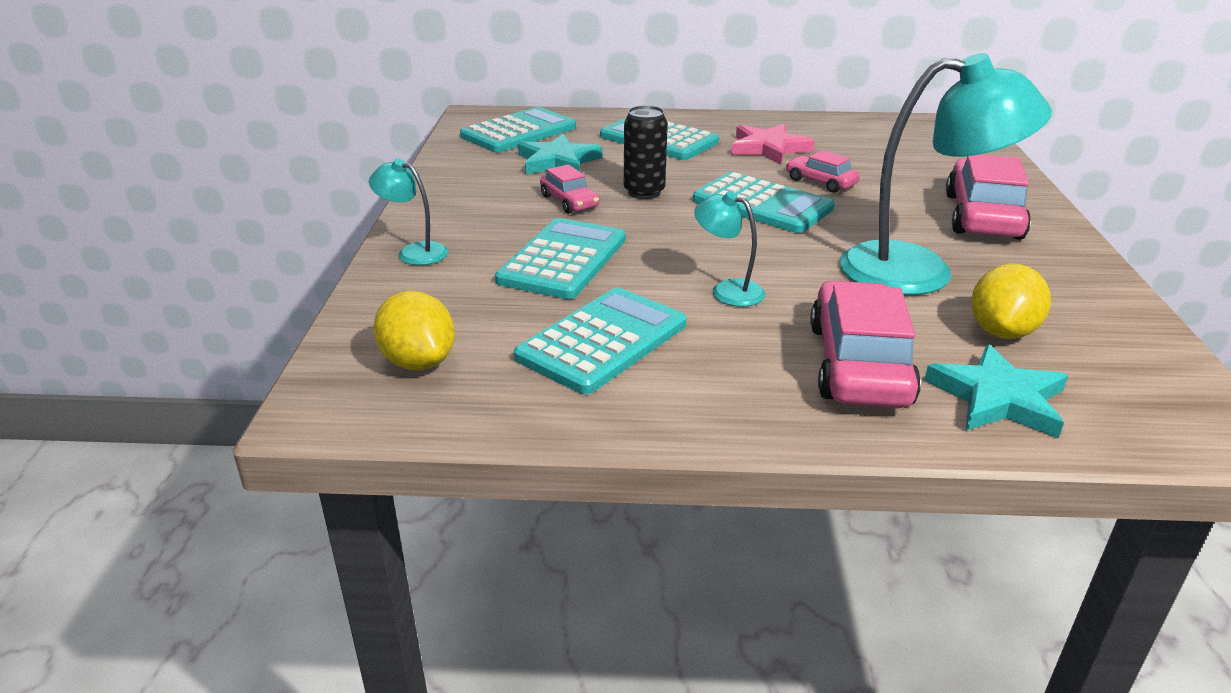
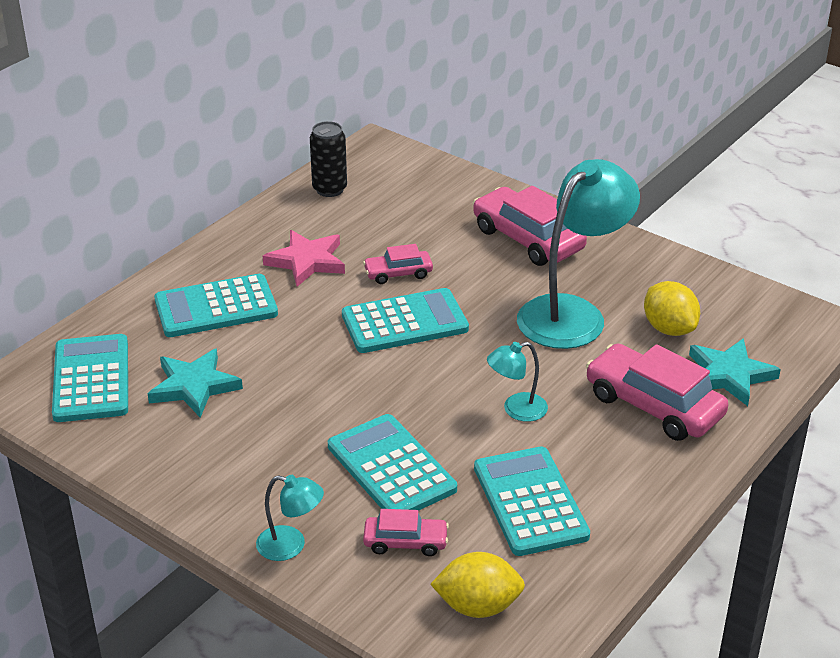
camera: 55 degrees left, 5 degrees up
turquoise lamp [369,158,448,265] -> turquoise lamp turned 135 degrees counterclockwise [256,475,324,561]
pink car [540,165,599,213] -> pink car moved to [363,509,449,556]
black can [624,105,668,199] -> black can moved to [310,121,347,197]

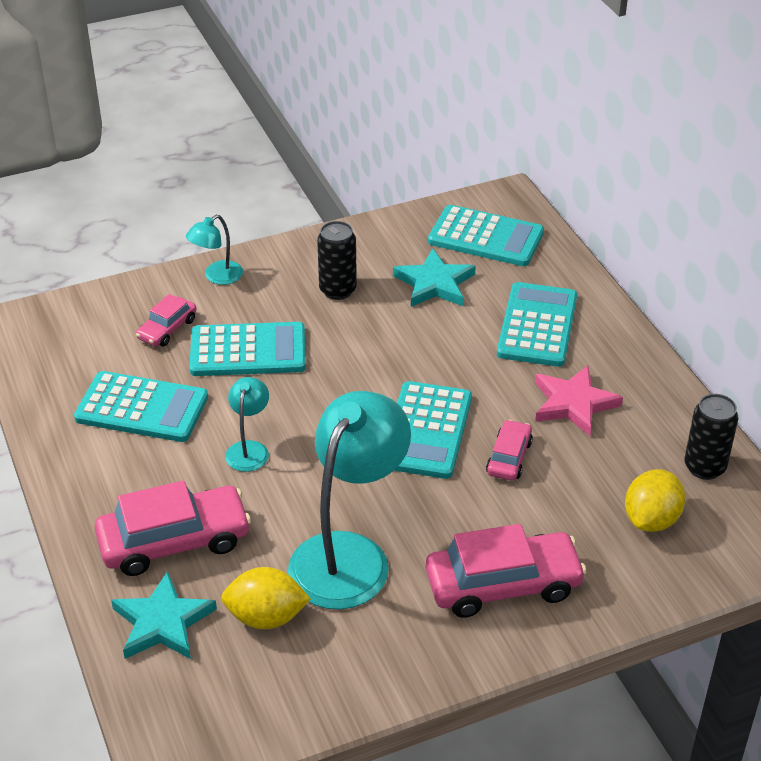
camera: 120 degrees right, 5 degrees up
yellow lemon [430,552,525,618] -> yellow lemon moved to [625,469,685,532]
turquoise lamp [517,159,640,349] -> turquoise lamp turned 135 degrees counterclockwise [288,391,411,610]
none -> black can [317,221,357,300]

